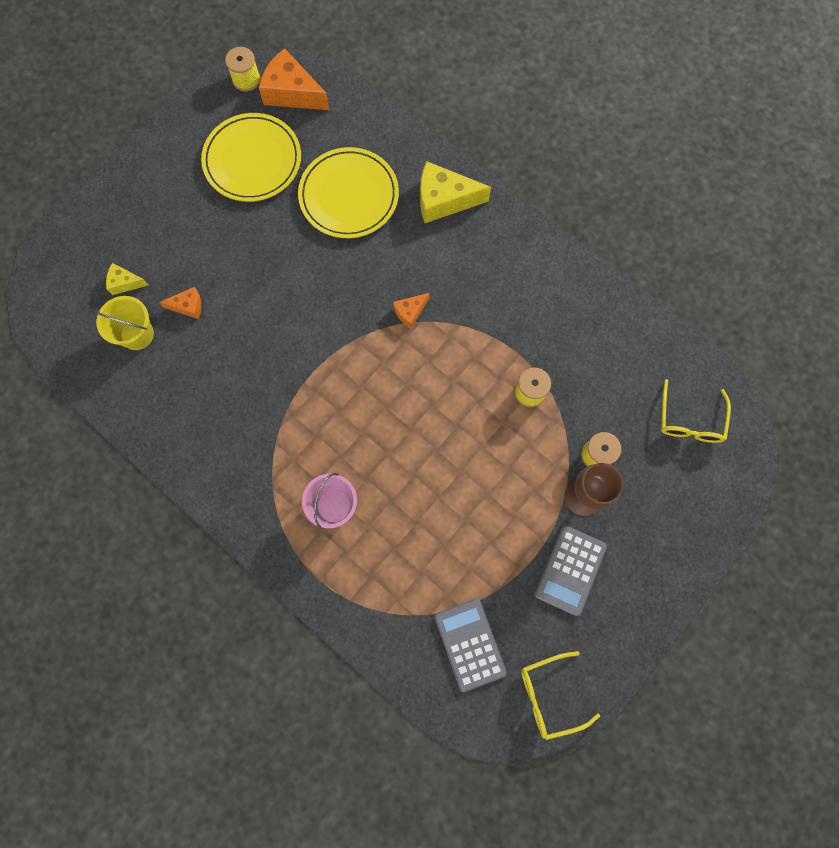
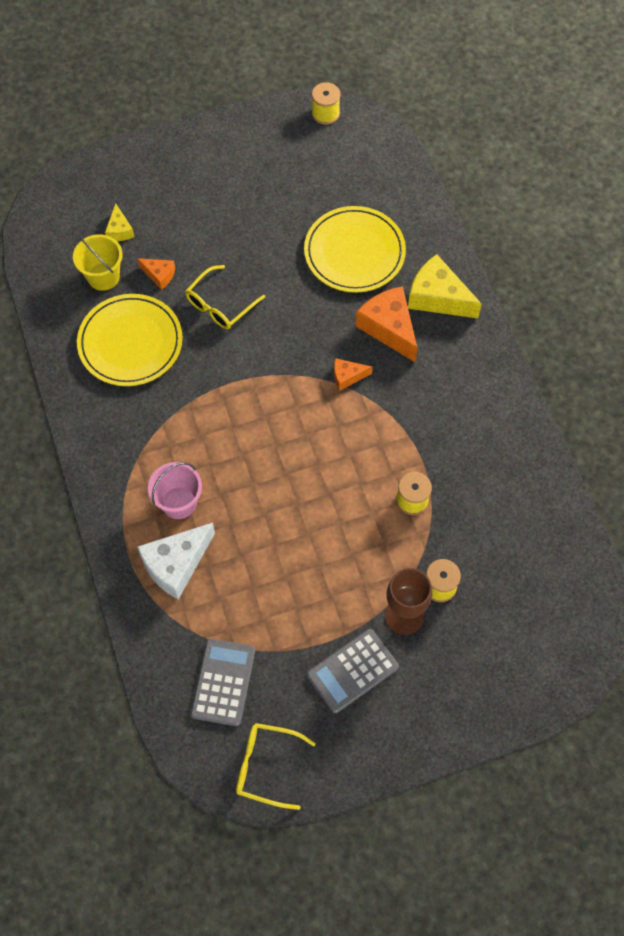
camera: 30 degrees right, 10 degrees down
yellow cheese [106,263,149,295] -> yellow cheese turned 135 degrees counterclockwise [105,203,134,241]
yellow plate [201,113,301,202] -> yellow plate moved to [77,294,183,386]
orange cheese [258,48,329,110] -> orange cheese moved to [356,286,418,362]
yellow glasses [661,379,731,443] -> yellow glasses moved to [185,265,265,329]
none -> white cheese [137,523,215,600]

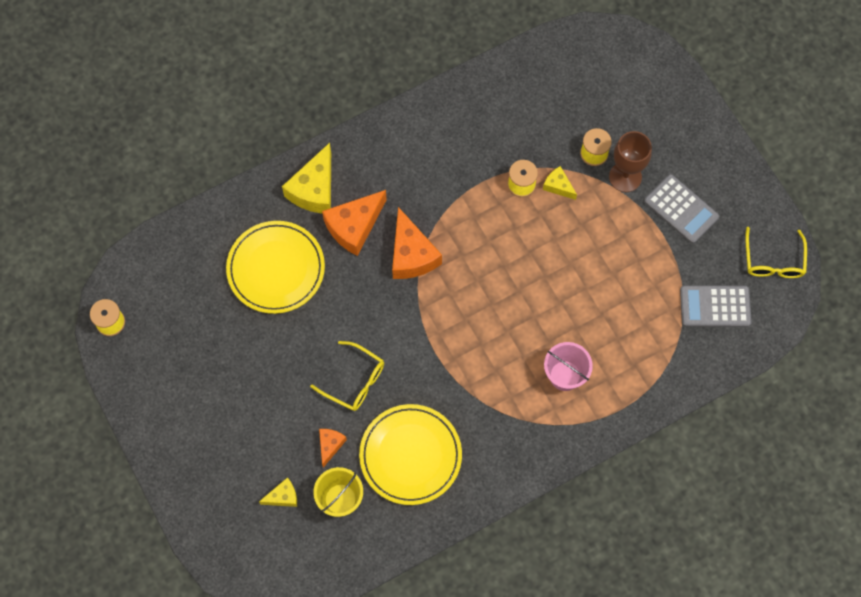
camera: 100 degrees left, 5 degrees up
white cheese [137,523,215,600] -> none
orange cheese [334,358,372,391] -> orange cheese [392,207,442,279], size x1.91
none -> yellow cheese [543,166,577,200]

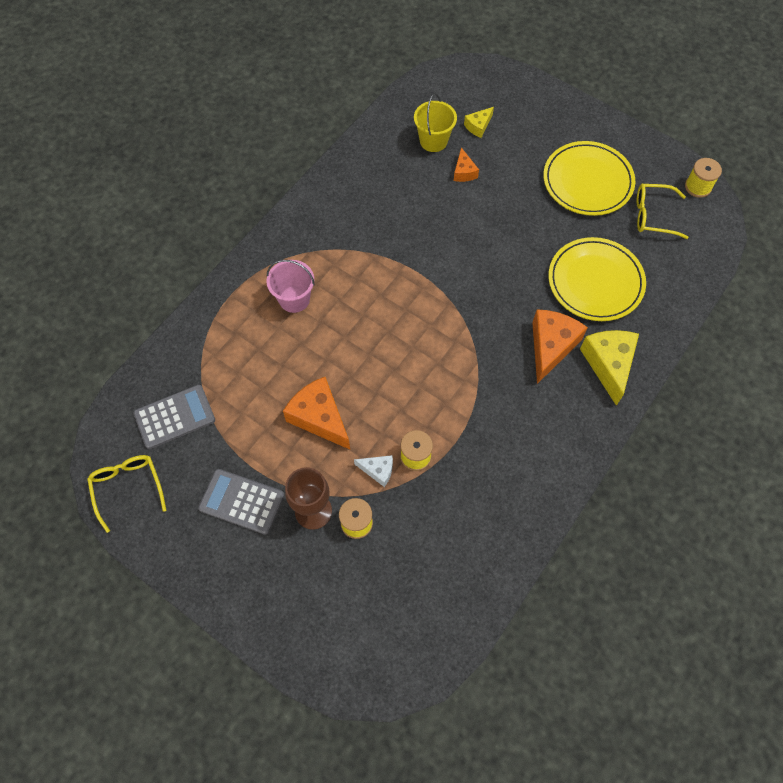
camera: 155 degrees right, 5 degrees down
yellow glasses [310,341,384,411] -> yellow glasses moved to [637,184,688,239]
yellow plate [359,404,462,505] -> yellow plate moved to [543,141,636,216]
orange cheese [392,207,442,279] -> orange cheese moved to [283,377,350,449]
yellow cheese [543,166,577,200] -> white cheese [354,455,393,487]

